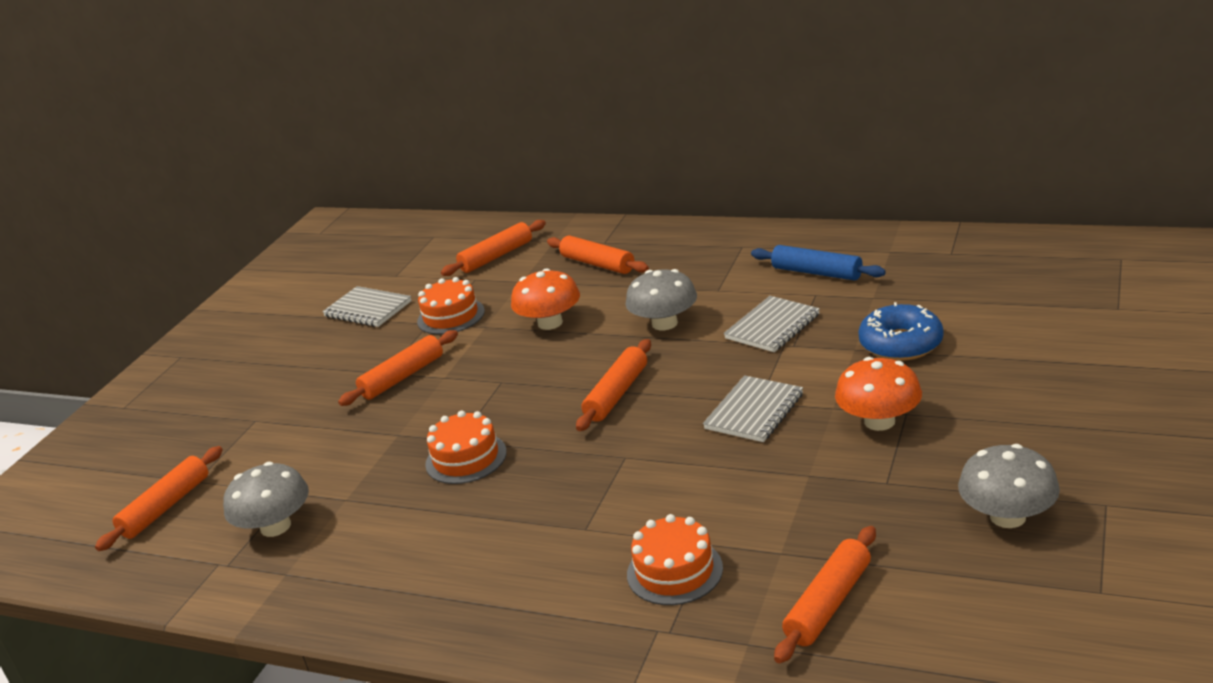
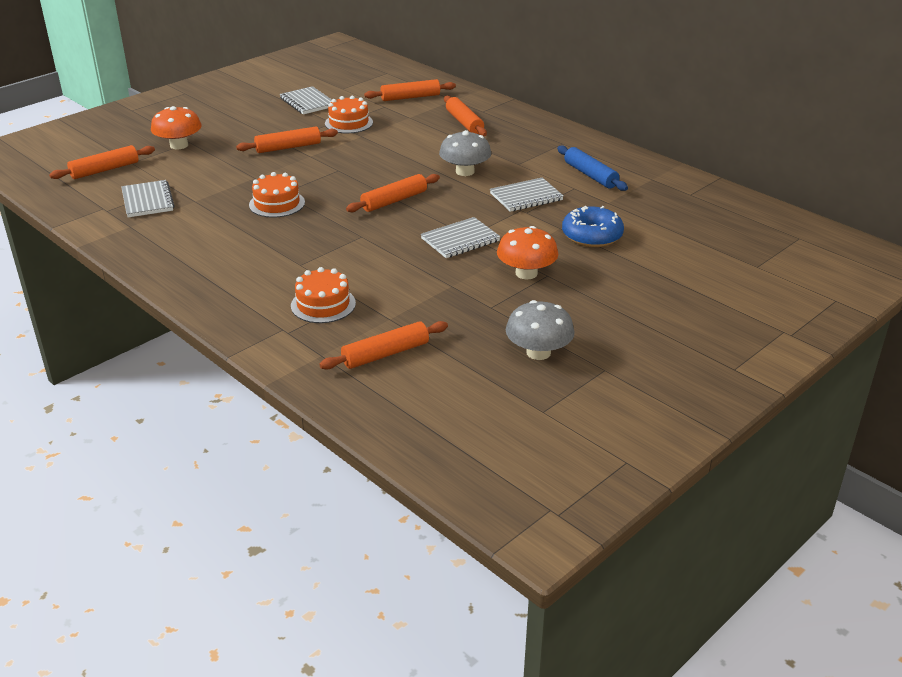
camera: 20 degrees right, 5 degrees up
grey mushroom [223,462,309,537] -> grey notebook [121,180,175,217]
orange mushroom [511,268,580,330] -> orange mushroom moved to [151,106,202,150]

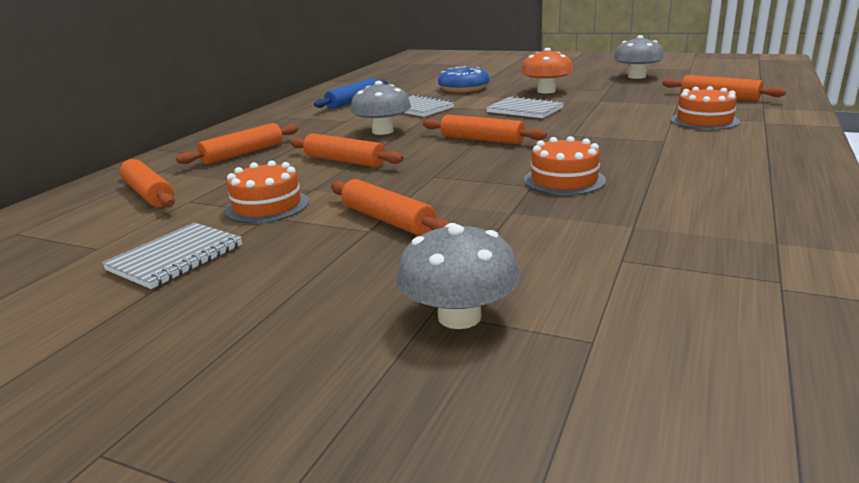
camera: 110 degrees left, 10 degrees down
orange rolling pin [49,145,155,179] -> orange rolling pin moved to [290,133,404,167]
grey notebook [121,180,175,217] -> none
orange mushroom [151,106,202,150] -> grey mushroom [396,223,520,329]

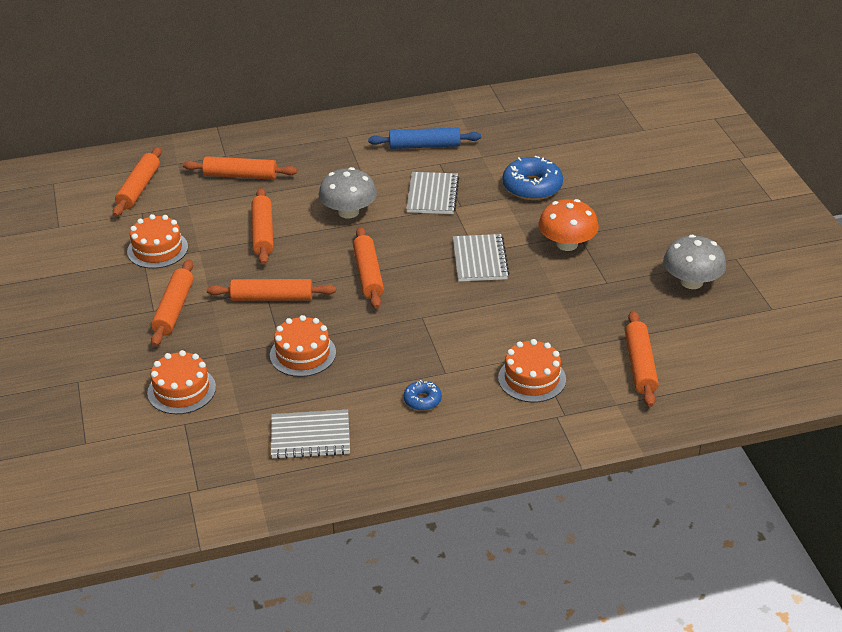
camera: 50 degrees right, 15 degrees up
grey notebook [102,223,242,289] -> grey notebook moved to [271,410,350,459]
grey mushroom [396,223,520,329] -> none
none -> orange cake [147,350,216,414]
none -> orange rolling pin [207,279,336,301]
none -> blue donut [404,380,442,411]

